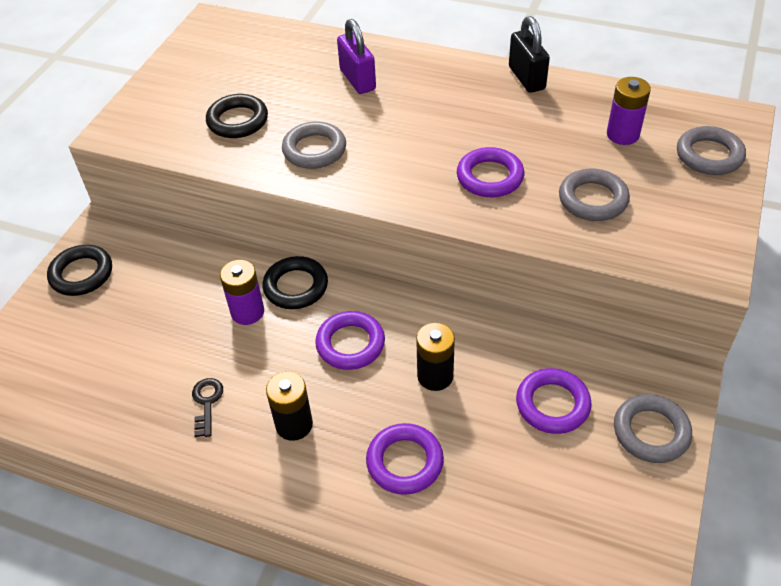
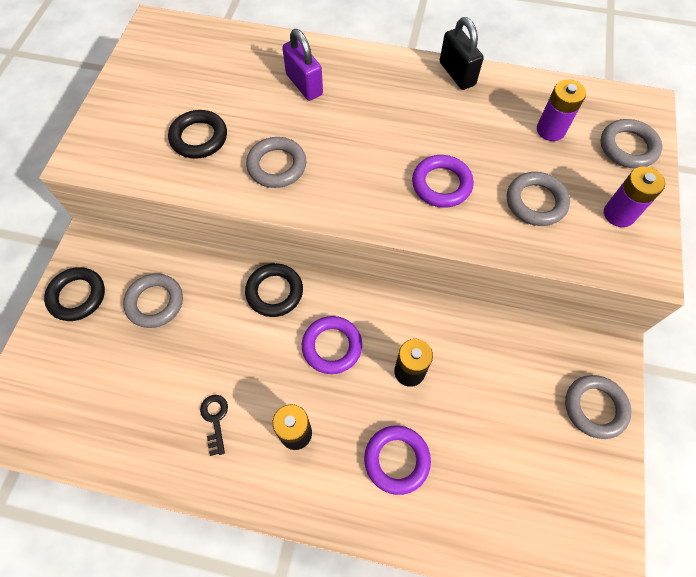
camera: 10 degrees left, 15 degrees up
purple battery [220,260,264,325] -> purple battery moved to [604,166,665,227]
purple ring [516,368,592,434] -> none
none -> grey ring [123,273,183,328]

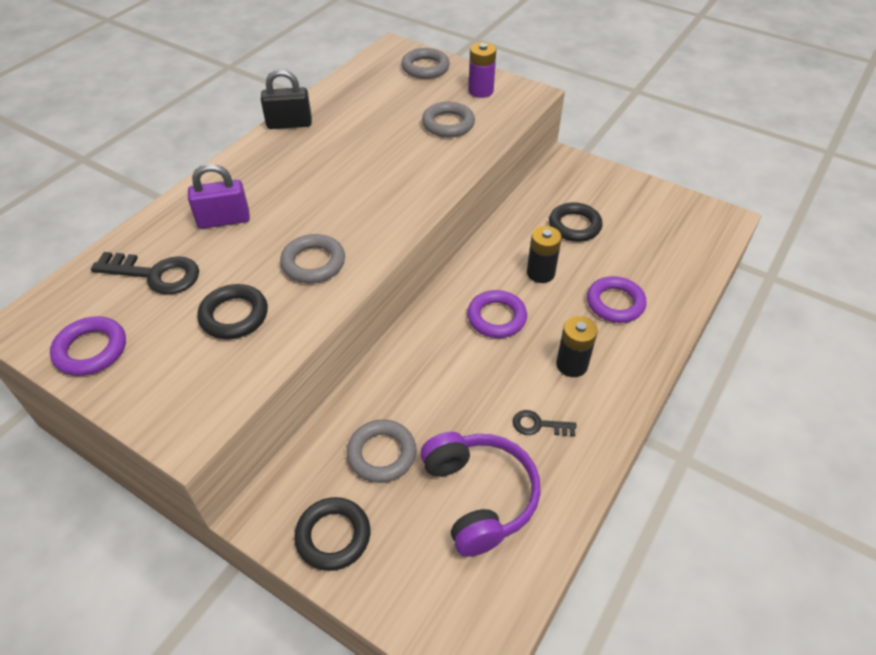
camera: 70 degrees left, 15 degrees down
black ring [245,263,303,317] -> black ring moved to [549,202,603,242]
purple ring [412,155,474,208] -> purple ring moved to [50,316,126,376]
purple battery [537,79,586,141] -> none
grey ring [565,375,631,439] -> none
none -> black key [91,252,199,295]
none -> purple headphones [420,432,541,557]

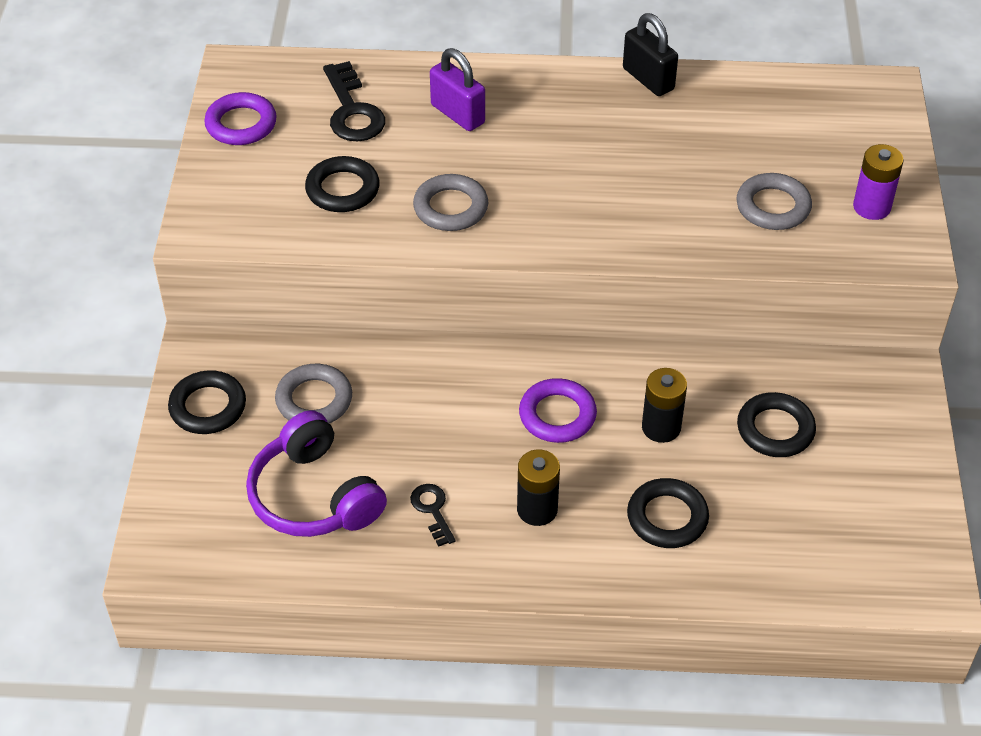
camera: 60 degrees right, 0 degrees up
grey ring [401,48,450,79] -> none
purple headphones [420,432,541,557] -> purple headphones turned 105 degrees clockwise [246,410,387,537]
purple ring [587,276,647,323] -> black ring [627,478,709,548]

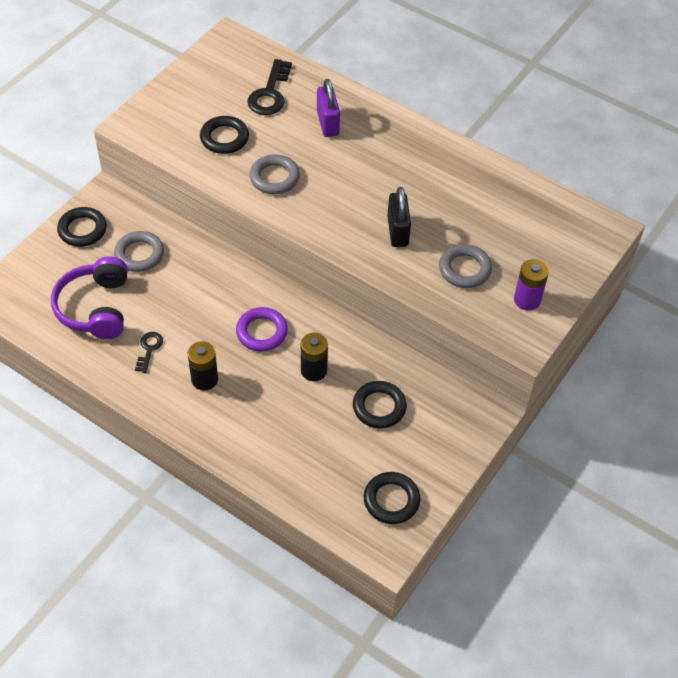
camera: 30 degrees right, 5 degrees up
purple ring [204,92,277,145] -> none
black padlock [623,13,678,96] -> black padlock moved to [387,187,411,247]
black ring [627,478,709,548] -> black ring moved to [364,472,421,524]

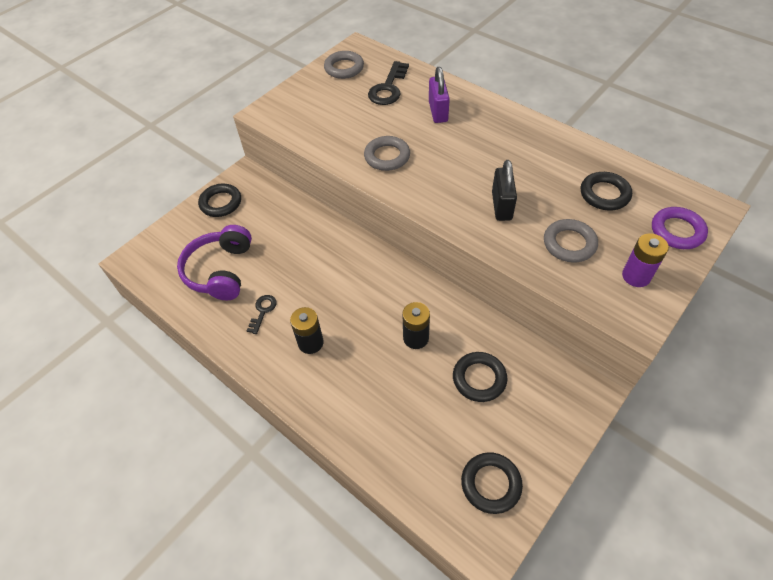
camera: 10 degrees right, 0 degrees up
grey ring [114,231,164,272] -> grey ring moved to [324,51,364,79]
black ring [200,116,249,154] -> black ring moved to [581,172,632,211]
purple ring [236,307,288,351] -> purple ring moved to [652,207,708,249]

